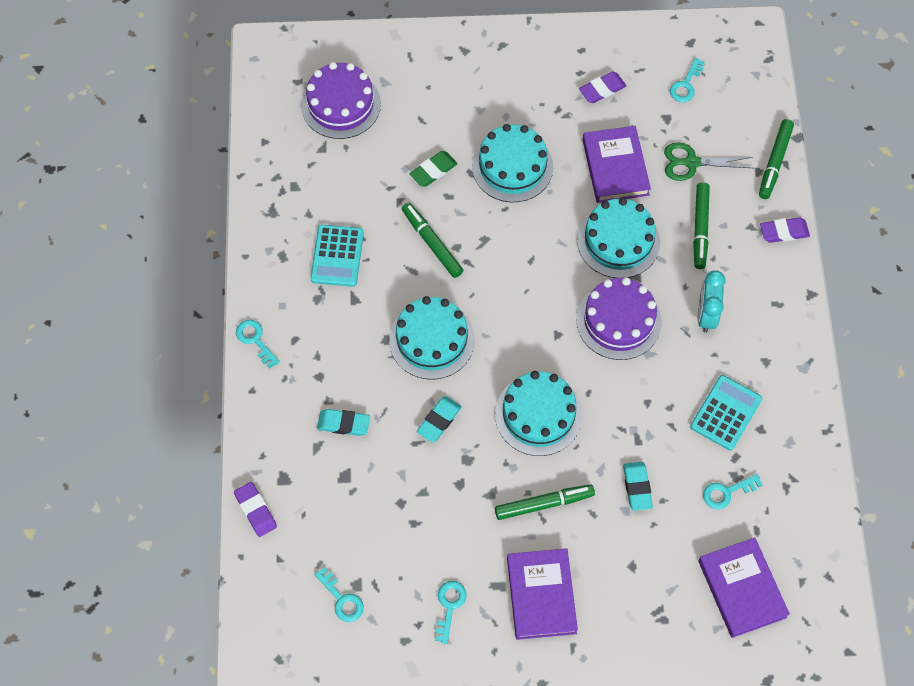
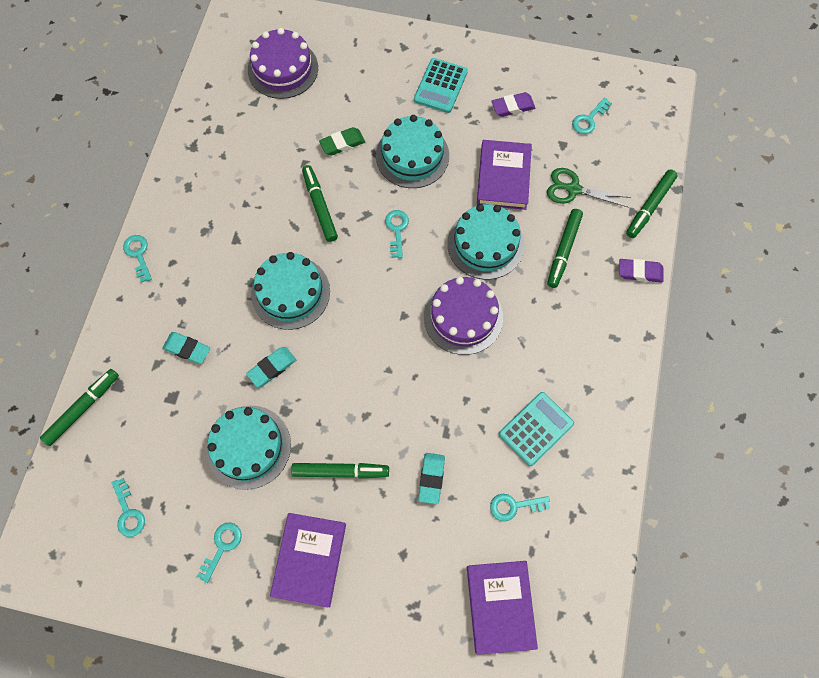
camera: 15 degrees right, 5 degrees up
purple eraser [234,482,277,537] -> green marker [40,369,119,446]
turquoise calculator [310,225,364,287] -> turquoise calculator moved to [414,58,468,113]
turquoise cake [495,371,582,456] -> turquoise cake moved to [206,406,291,490]
turquoise clock [698,270,726,333] -> none
none -> turquoise key [385,210,409,258]

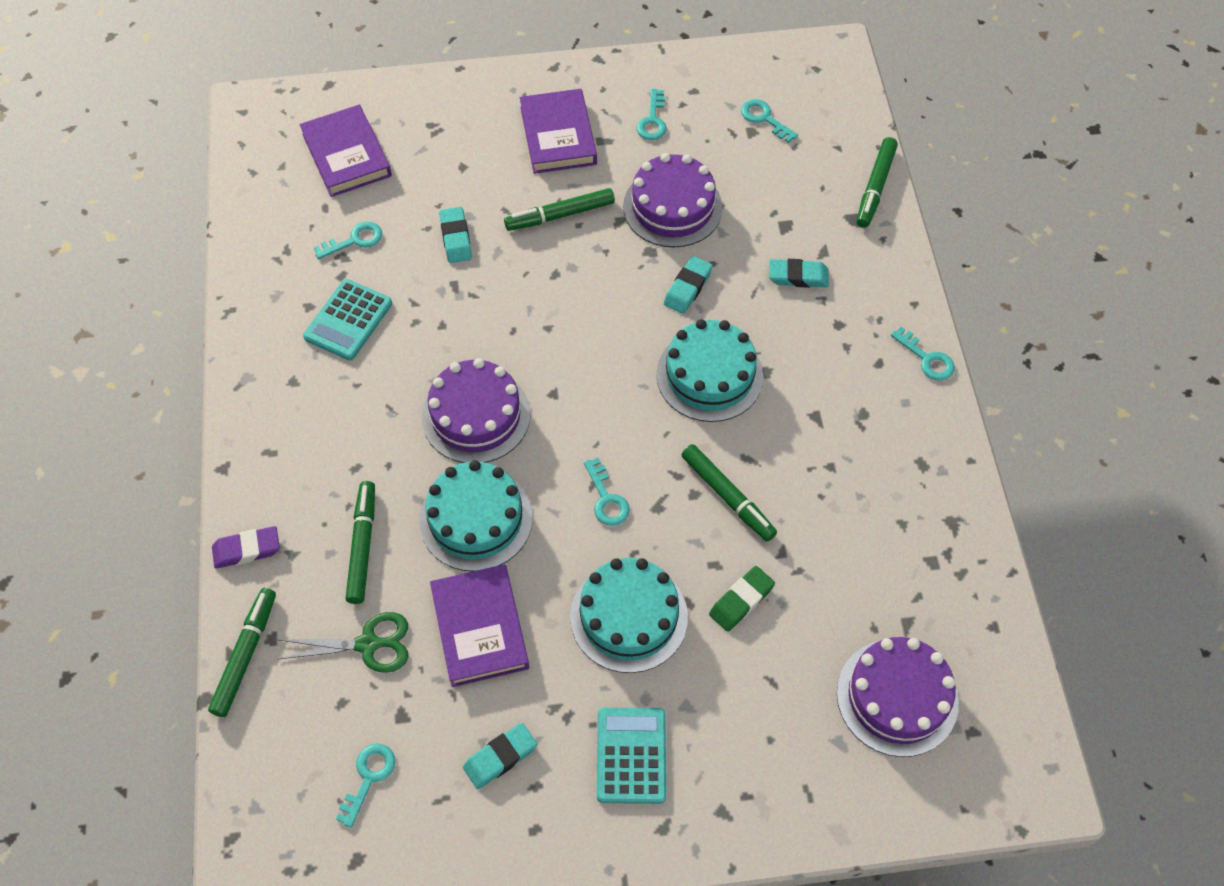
camera: 160 degrees right, 10 degrees down
turquoise cake [206,406,291,490] -> purple cake [623,153,723,248]
purple eraser [492,92,535,117] -> turquoise eraser [463,723,537,789]

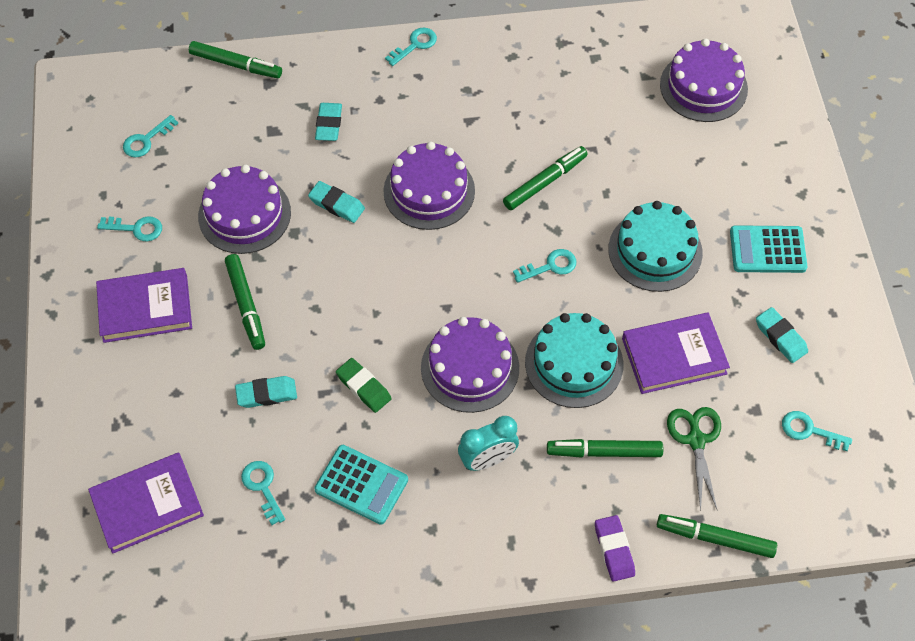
camera: 90 degrees left, 0 degrees up
turquoise cake [656,319,763,422] -> purple cake [383,142,475,230]
green eraser [709,566,775,632] -> green eraser moved to [336,358,392,413]
none -> turquoise clock [458,416,519,471]

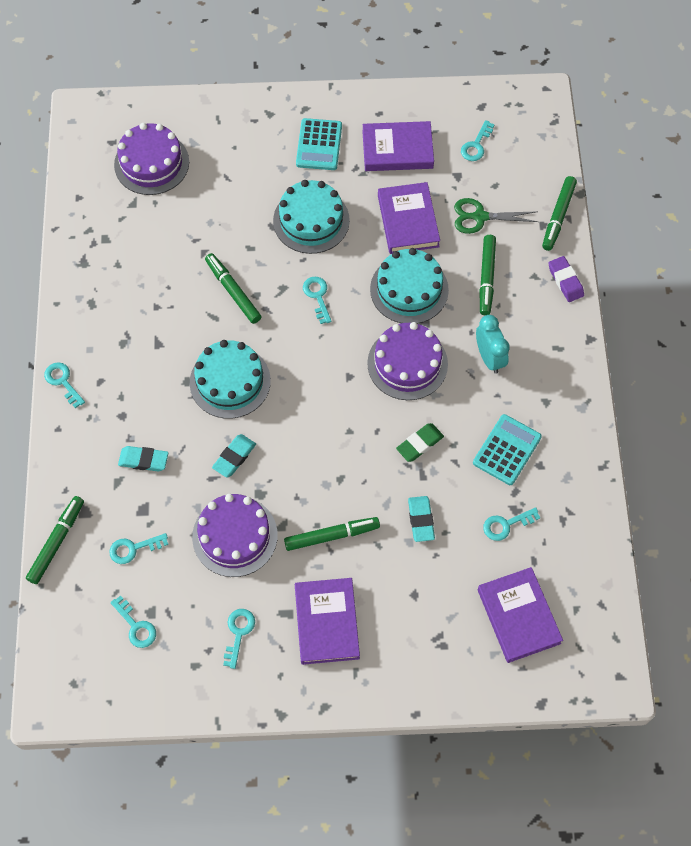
camera: 85 degrees left, 5 degrees up
purple cake [383,142,475,230] -> turquoise cake [190,340,271,419]
purple eraser [595,515,635,582] -> purple eraser turned 75 degrees clockwise [548,256,584,302]
turquoise eraser [756,307,808,363] -> purple book [362,121,434,171]
none -> turquoise key [109,533,168,564]

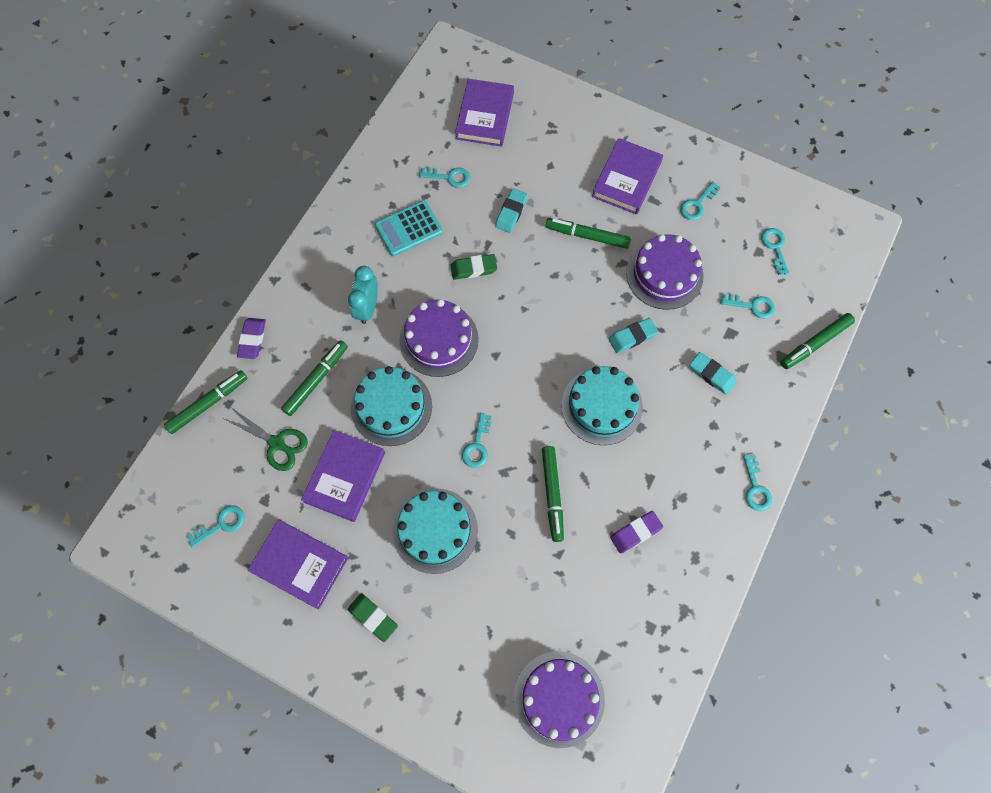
camera: 150 degrees left, 5 degrees up
turquoise calculator [296,118,342,170] -> green eraser [348,593,398,642]
none -> purple eraser [610,511,663,553]

